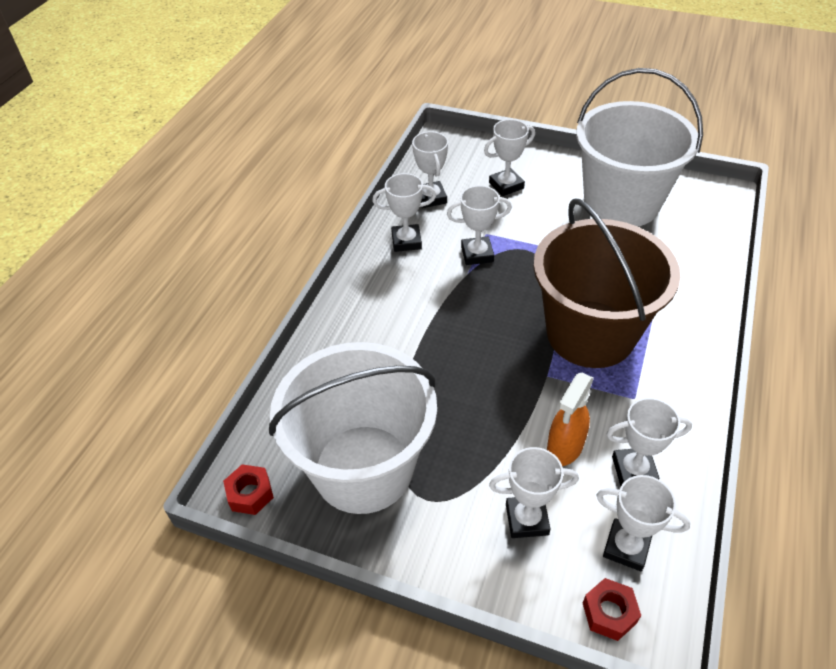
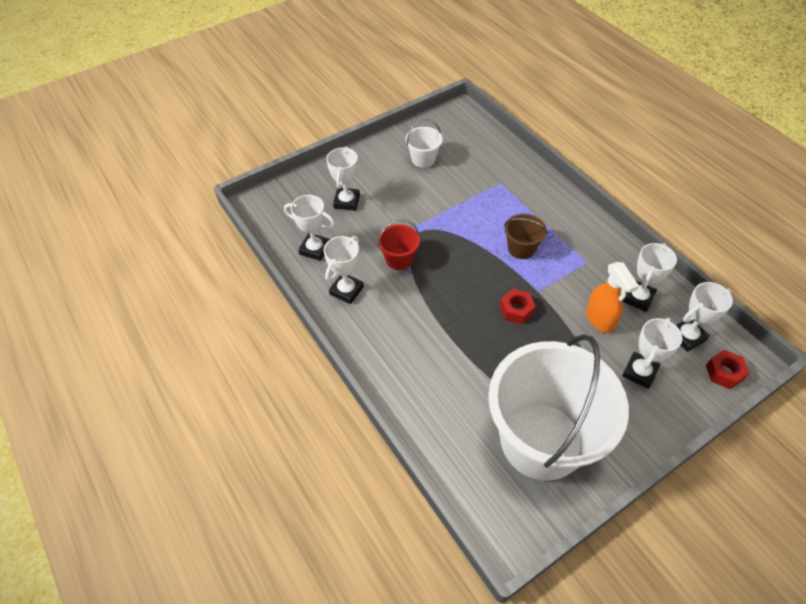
camera: 55 degrees left, 5 degrees up
red nut [223,464,274,515] -> red nut moved to [500,289,536,324]
white trophy [447,185,512,265] -> red bucket [378,219,420,270]
brown bucket [533,199,680,368] -> brown bucket [504,214,547,259], size x0.40
white bucket [576,68,703,227] -> white bucket [406,119,443,168], size x0.40

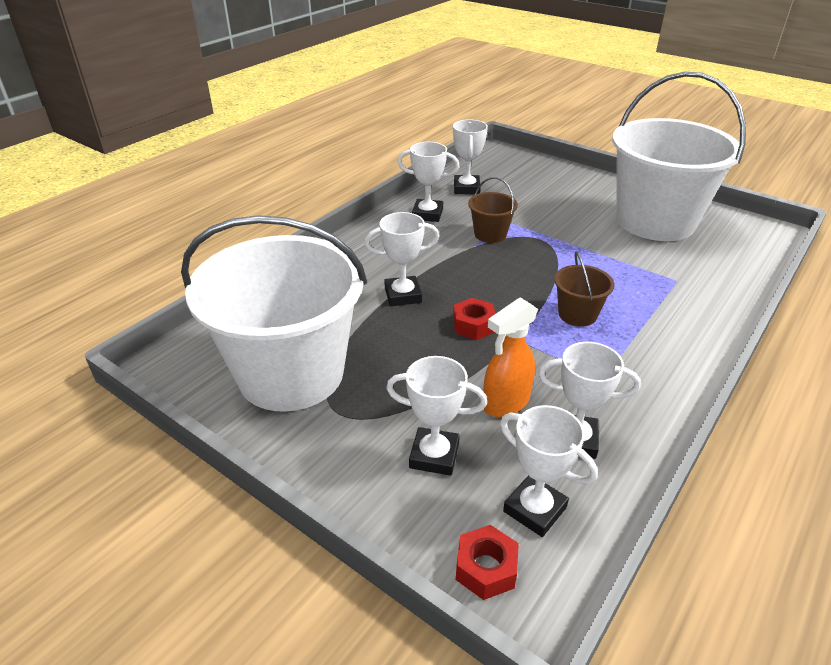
camera: 70 degrees right, 15 degrees down
white trophy [326,146,360,211] -> white trophy moved to [365,212,439,306]
red bucket [378,219,420,270] -> brown bucket [468,177,518,243]
white bucket [406,119,443,168] -> white bucket [612,72,746,241], size x2.47

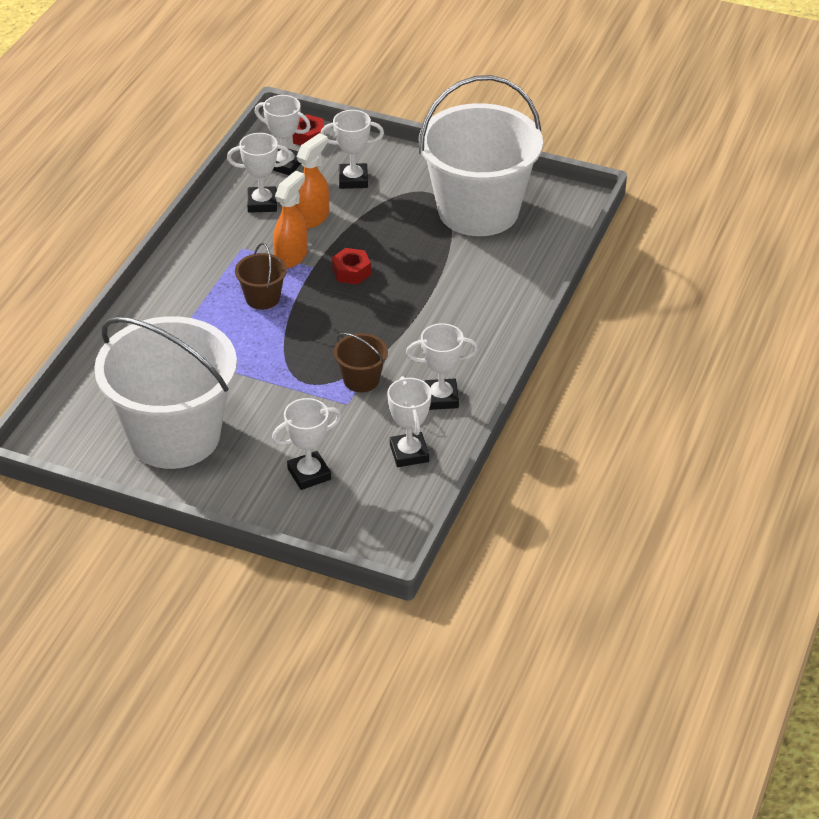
camera: 165 degrees right, 5 degrees up
white trophy [365,212,439,306] -> white trophy moved to [272,398,341,490]
none -> orange spray bottle [273,170,308,268]

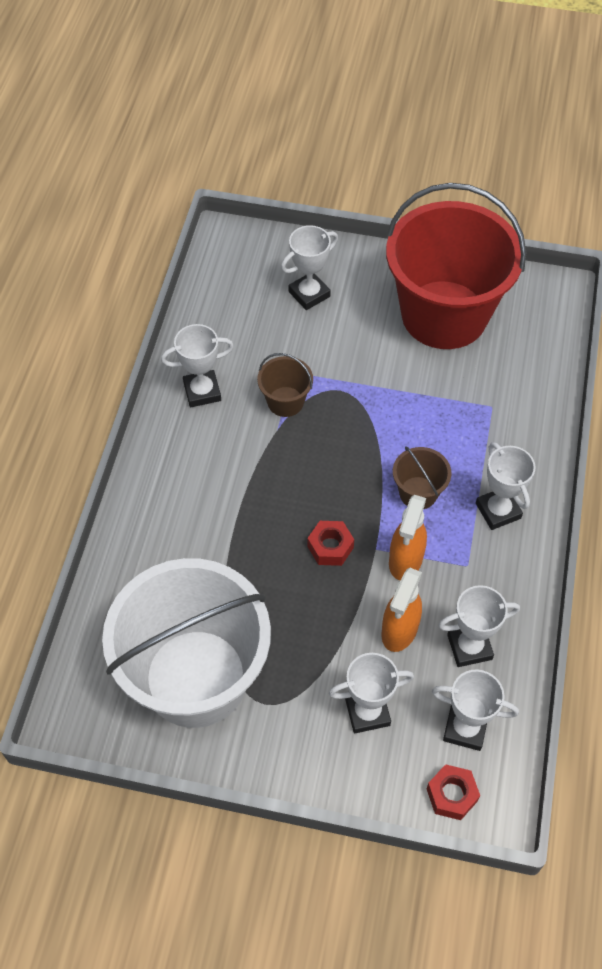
camera: 170 degrees right, 15 degrees up
white bucket [94,316,237,469] -> red bucket [386,183,526,349]
white trophy [387,376,432,467] -> white trophy moved to [476,442,536,530]

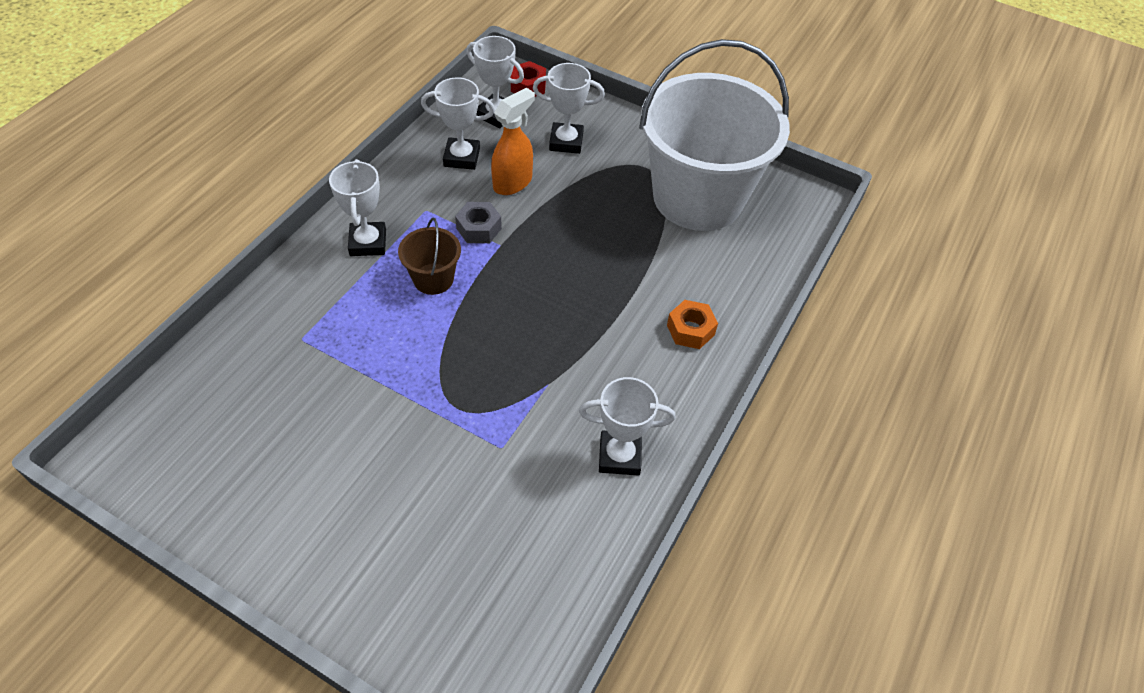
camera: 165 degrees left, 5 degrees down
brown bucket [257,353,313,417] -> none
white trophy [281,225,338,310] -> none
red nut [307,521,354,566] -> none
red bucket [386,183,526,349] -> none
orange spray bottle [389,495,427,580] -> grey nut [455,202,502,243]
none -> orange nut [667,300,718,349]

